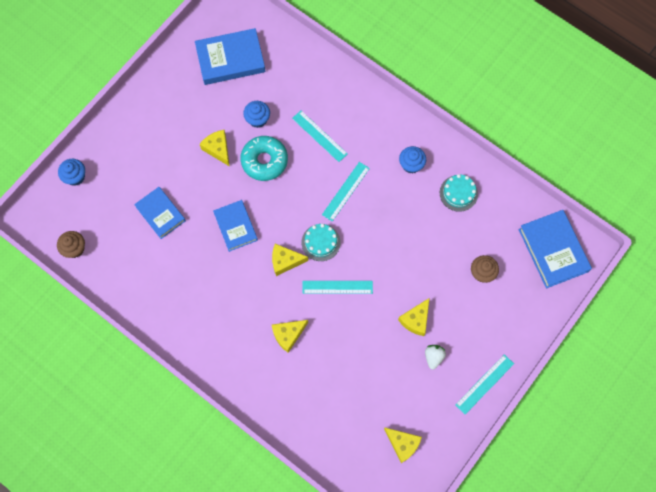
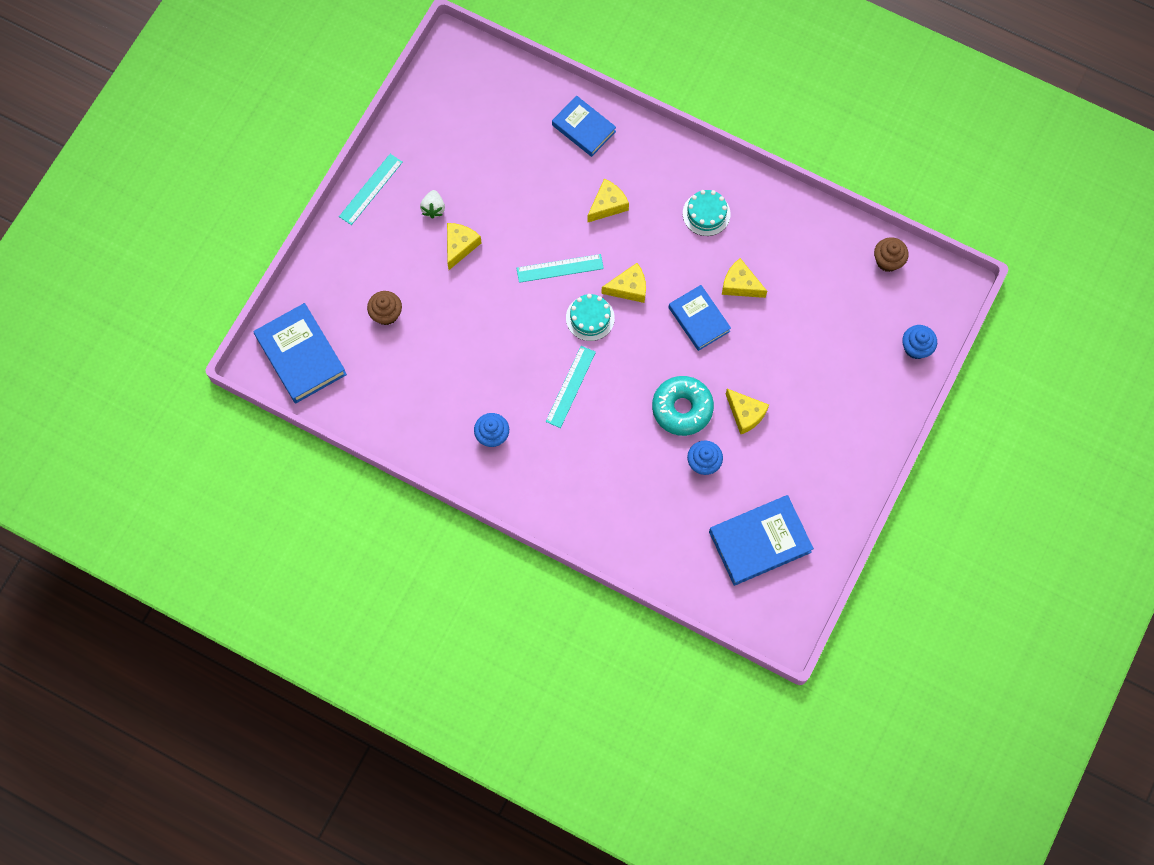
camera: 170 degrees right, 0 degrees up
blue book [134,187,186,239] -> blue book moved to [552,95,616,157]
turquoise ruler [292,111,348,162] -> none
yellow cheese [384,428,422,463] -> yellow cheese moved to [722,258,767,298]
turquoise cake [440,174,478,212] -> turquoise cake moved to [683,190,731,236]

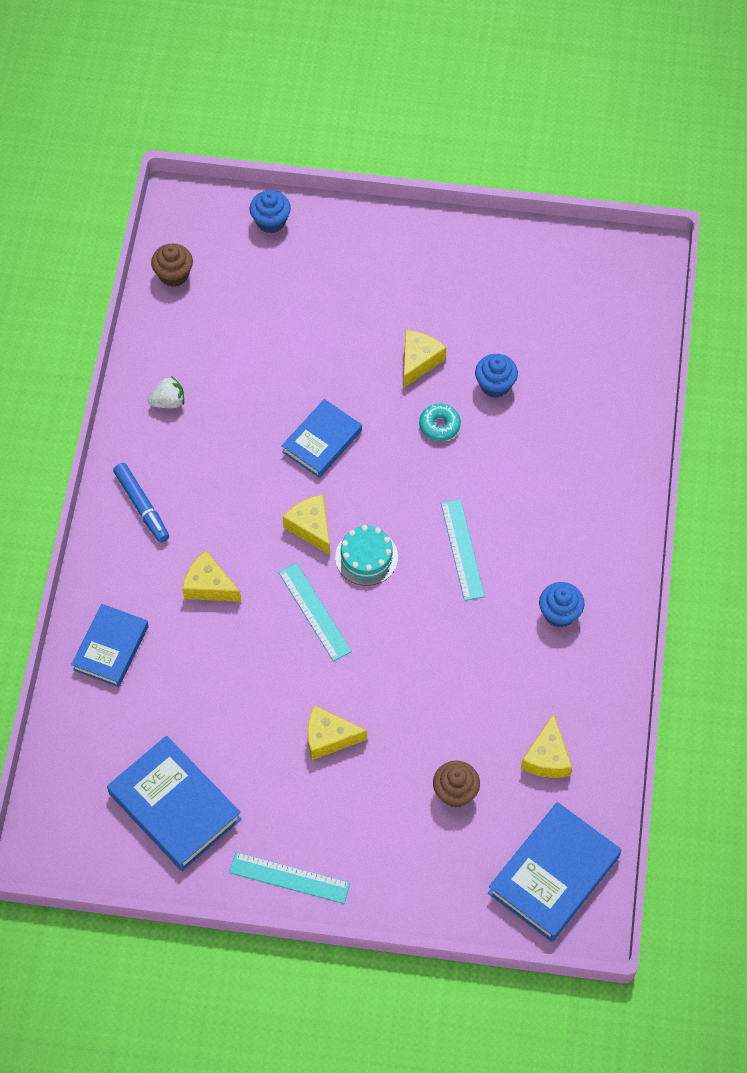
camera: 110 degrees left, 10 degrees down
white strawberry [420,190,445,219] -> white strawberry moved to [148,376,184,408]
turquoise ruler [546,346,596,428] -> turquoise ruler turned 75 degrees clockwise [441,499,485,601]
turquoise donut [652,376,714,436] -> turquoise donut [419,403,461,441], size x0.55
turquoise cake [683,190,731,236] -> none
blue book [709,495,814,586] -> blue book moved to [107,736,242,871]
yellow cheese [722,258,767,298] -> yellow cheese moved to [521,714,572,778]
none -> blue marker [113,463,169,543]

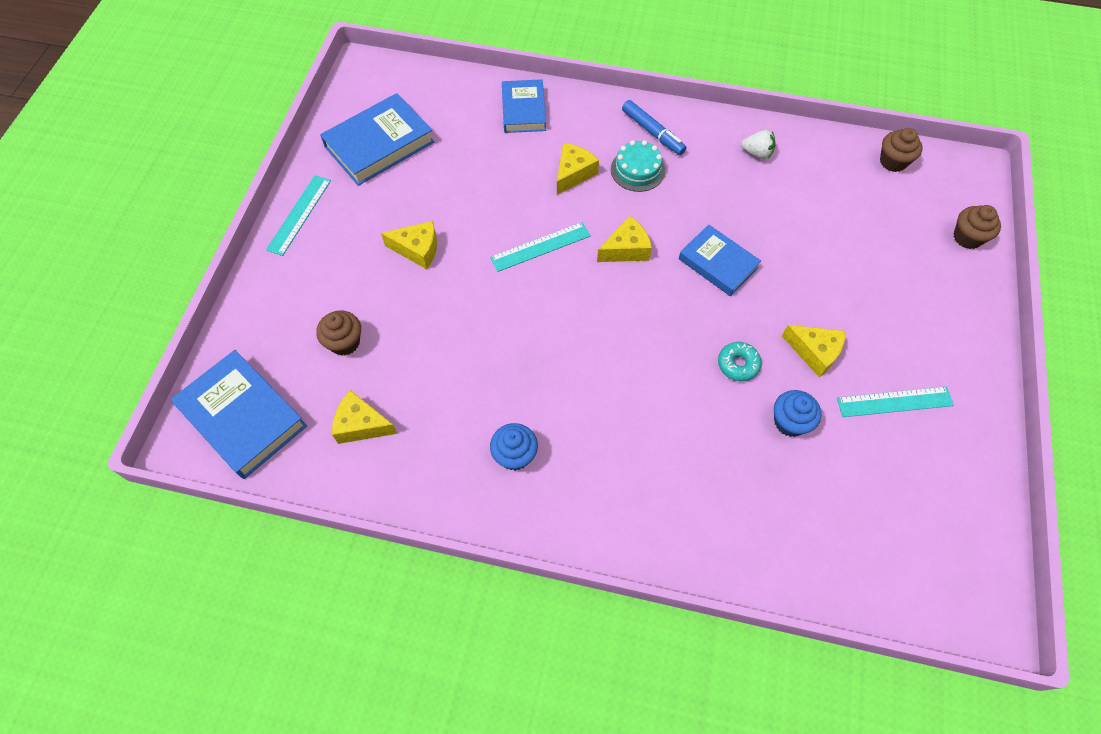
camera: 95 degrees right, 0 degrees up
blue book [71,604,149,687] -> blue book turned 60 degrees clockwise [502,79,546,133]
blue marker [113,463,169,543] -> blue marker turned 105 degrees counterclockwise [622,100,687,155]
white strawberry [148,376,184,408] -> white strawberry turned 60 degrees counterclockwise [741,130,776,159]
blue cupcake [249,190,291,233] -> brown cupcake [954,205,1001,249]
yellow cheese [307,705,367,760] -> yellow cheese turned 90 degrees clockwise [381,221,437,269]
turquoise cake [335,525,398,586] -> turquoise cake moved to [611,140,665,192]
turquoise ruler [441,499,485,601] -> turquoise ruler moved to [837,386,954,417]

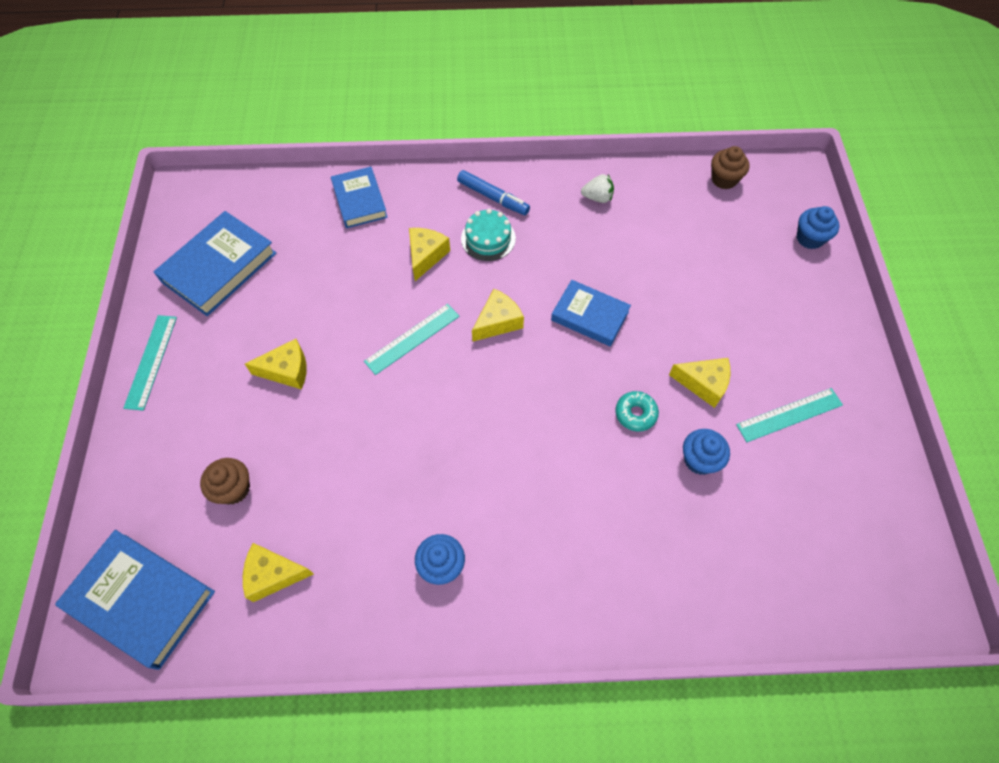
camera: 15 degrees left, 0 degrees up
brown cupcake [954,205,1001,249] -> blue cupcake [797,206,839,249]

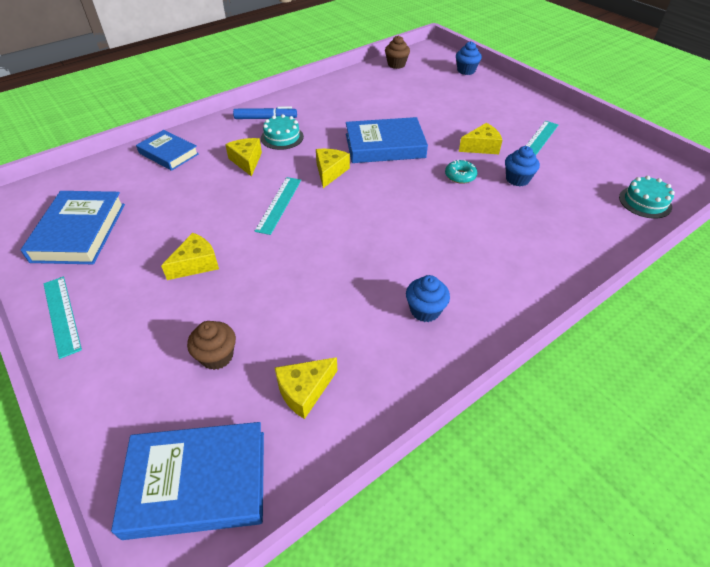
camera: 35 degrees left, 15 degrees down
blue book [551,280,631,347] -> blue book [346,117,428,163], size x1.51
white strawberry [581,174,614,203] -> none
none -> turquoise cake [619,176,675,219]

